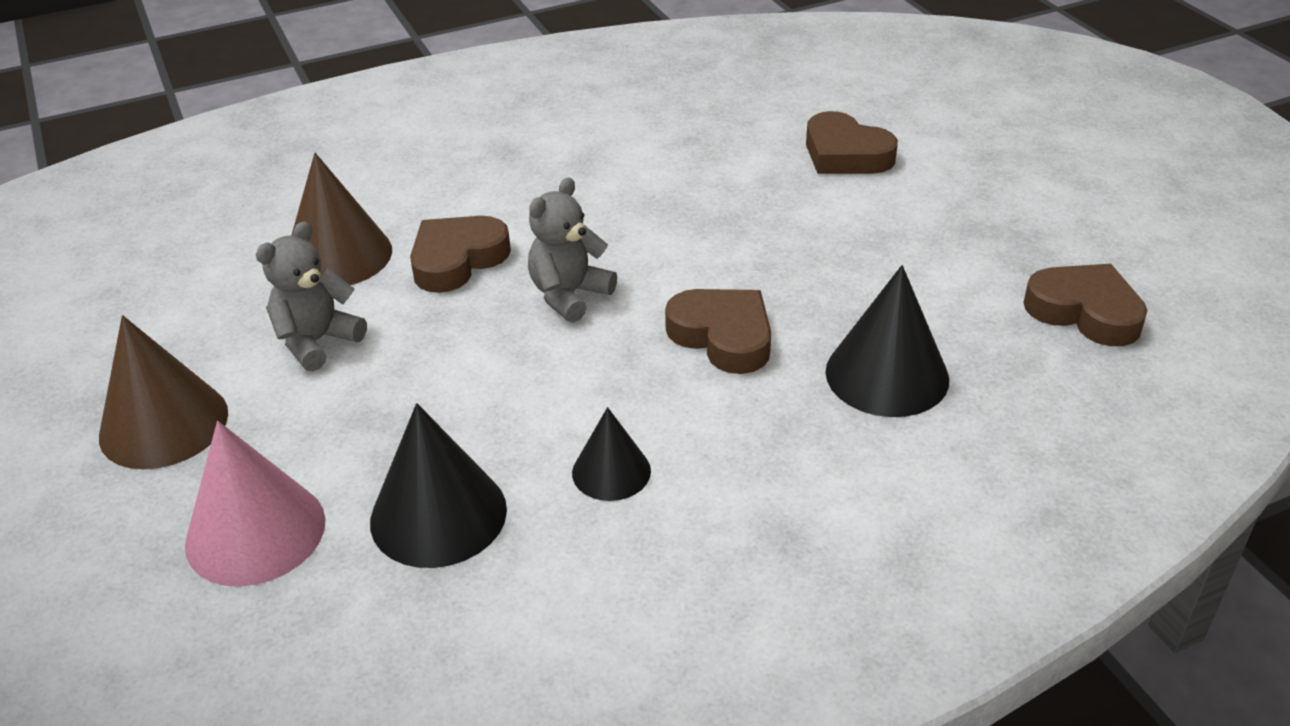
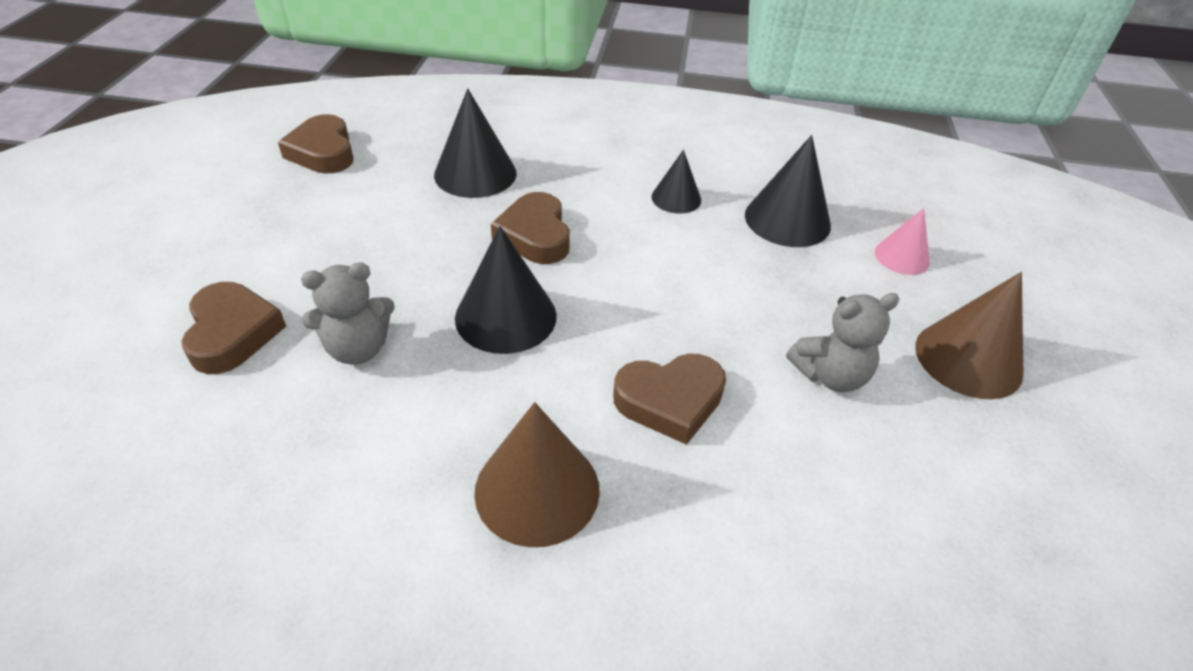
camera: 150 degrees left, 5 degrees up
pink cone [185,421,325,587] -> pink cone [875,208,930,275], size x0.60
brown cone [292,153,392,285] -> brown cone moved to [474,402,600,547]
grey teddy bear [528,177,617,323] -> grey teddy bear moved to [301,262,395,365]
none -> black cone [455,226,557,354]

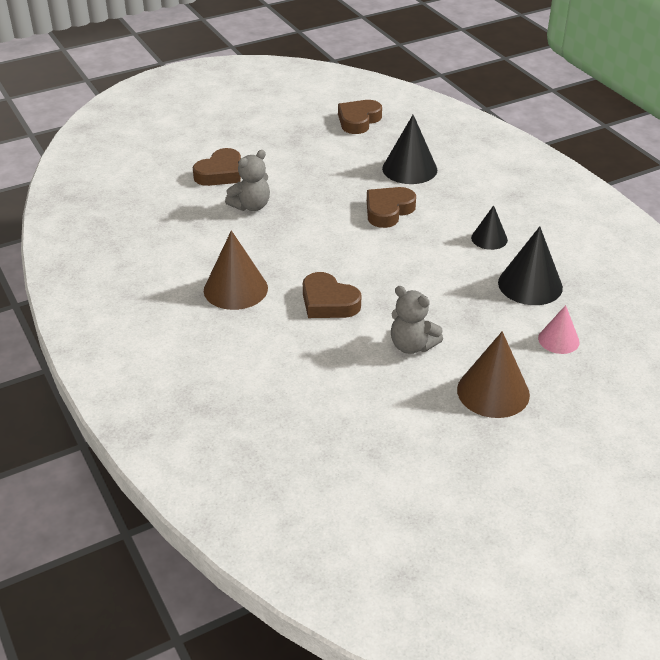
camera: 55 degrees right, 5 degrees down
grey teddy bear [301,262,395,365] -> grey teddy bear turned 75 degrees counterclockwise [225,150,270,211]
black cone [455,226,557,354] -> none

